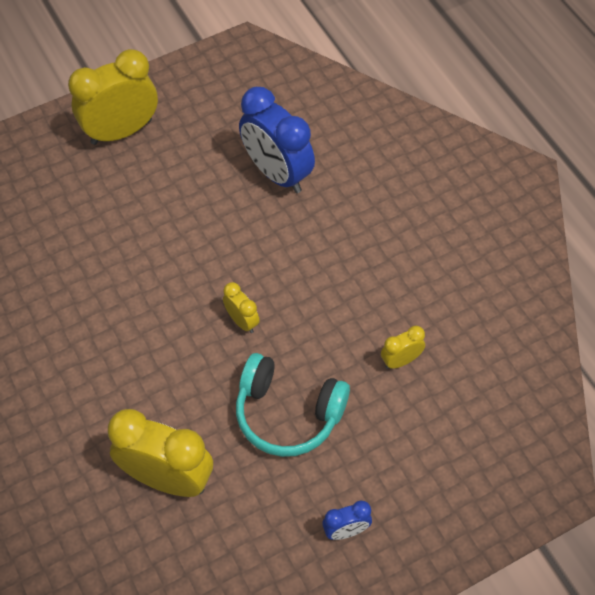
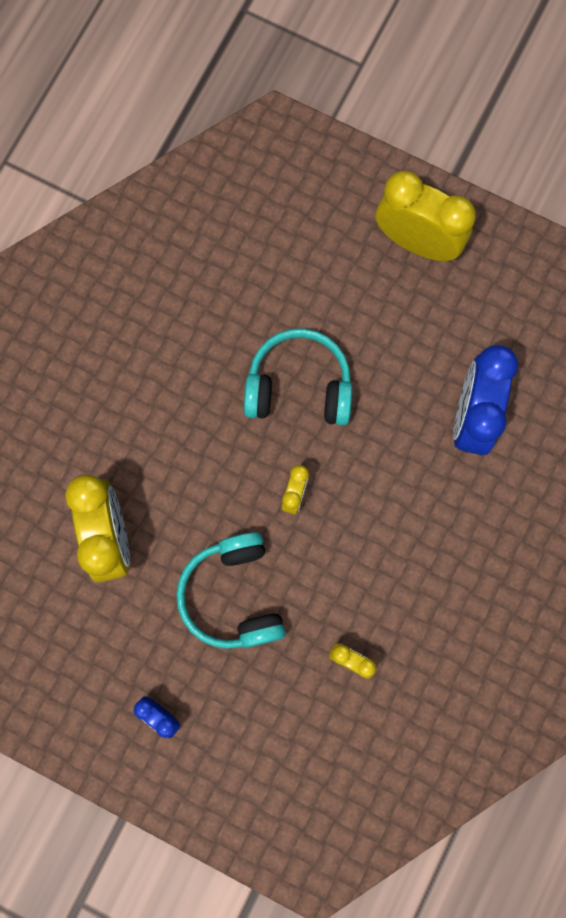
camera: 55 degrees right, 20 degrees up
none -> turquoise headphones [244,328,352,426]

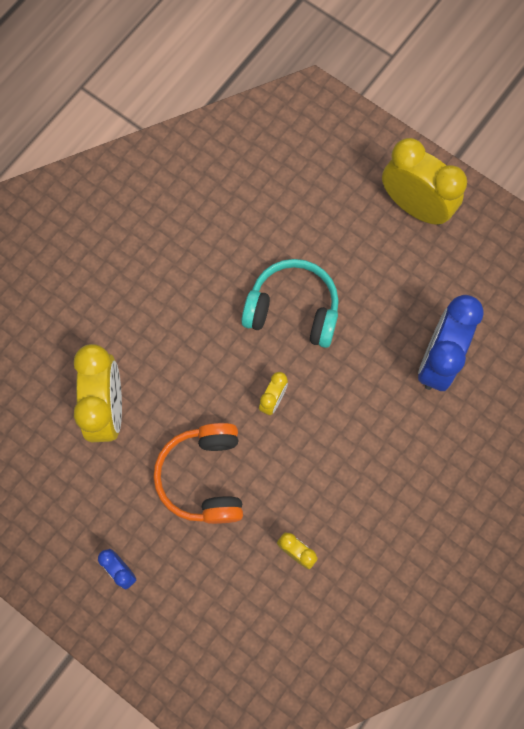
camera: 10 degrees right, 5 degrees down
turquoise headphones [176,532,286,649] -> orange headphones [153,423,243,524]

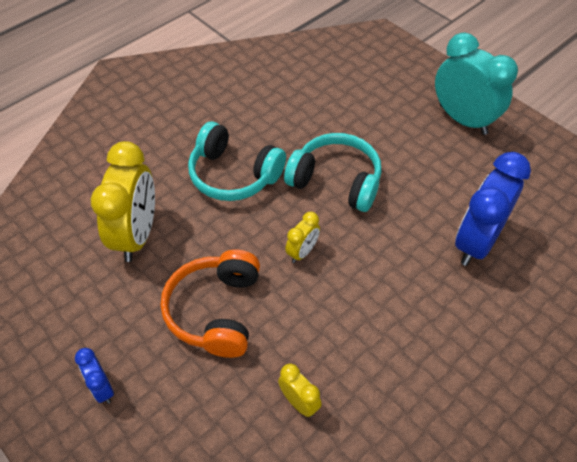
camera: 10 degrees right, 20 degrees down
yellow clock [382,138,467,225] -> turquoise clock [435,32,518,135]
none -> turquoise headphones [188,121,286,201]

